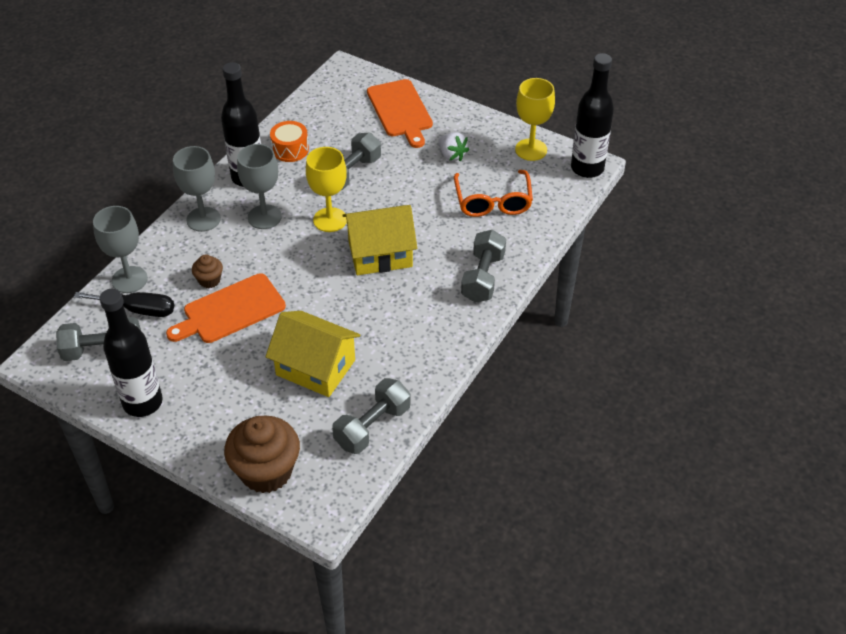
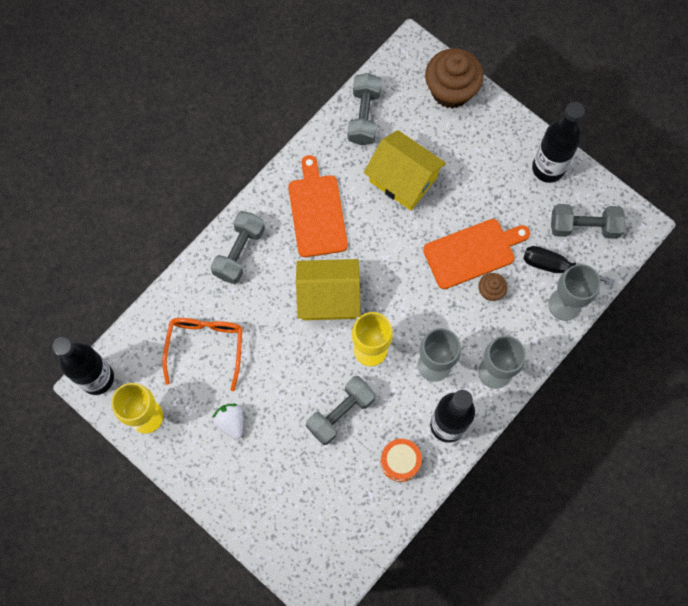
camera: 170 degrees left, 25 degrees up
grey dumbbell [332,378,411,454] -> grey dumbbell turned 45 degrees counterclockwise [347,73,382,145]
orange cutting board [367,79,433,148] -> orange cutting board moved to [288,155,348,257]

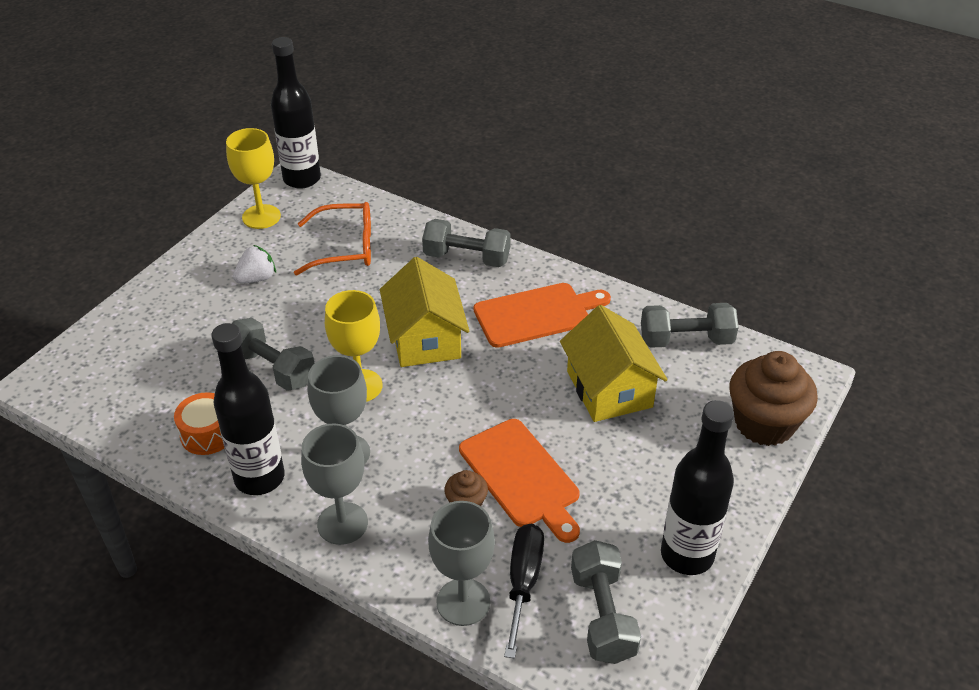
camera: 80 degrees right, 30 degrees down
yellow house [364,130,446,211] -> yellow house turned 45 degrees counterclockwise [560,305,668,422]

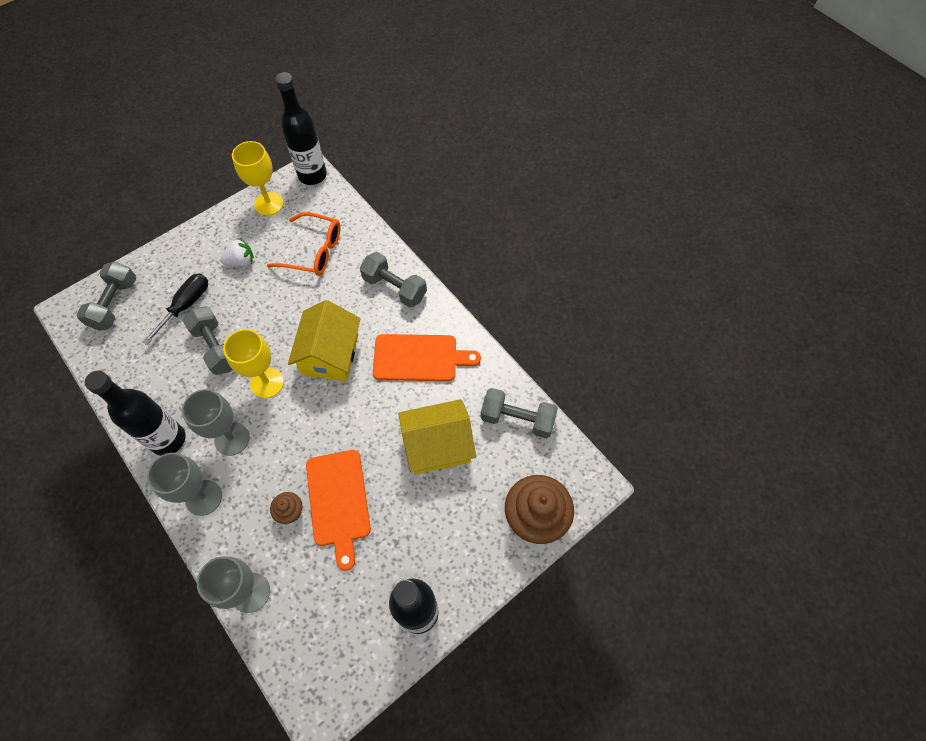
camera: 20 degrees right, 20 degrees up
orange drum [174,392,224,455] -> none
black screwdriver [504,524,544,659] -> black screwdriver moved to [142,273,208,345]
yellow house [560,305,668,422] -> yellow house turned 75 degrees clockwise [398,399,476,474]
grey dumbbell [571,540,641,664] -> grey dumbbell moved to [76,261,136,331]

